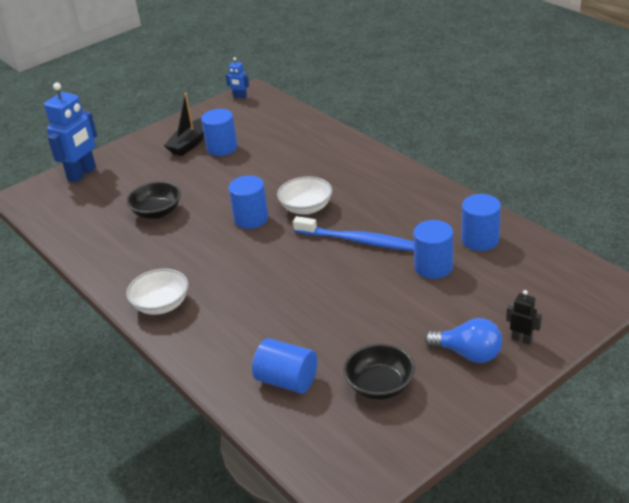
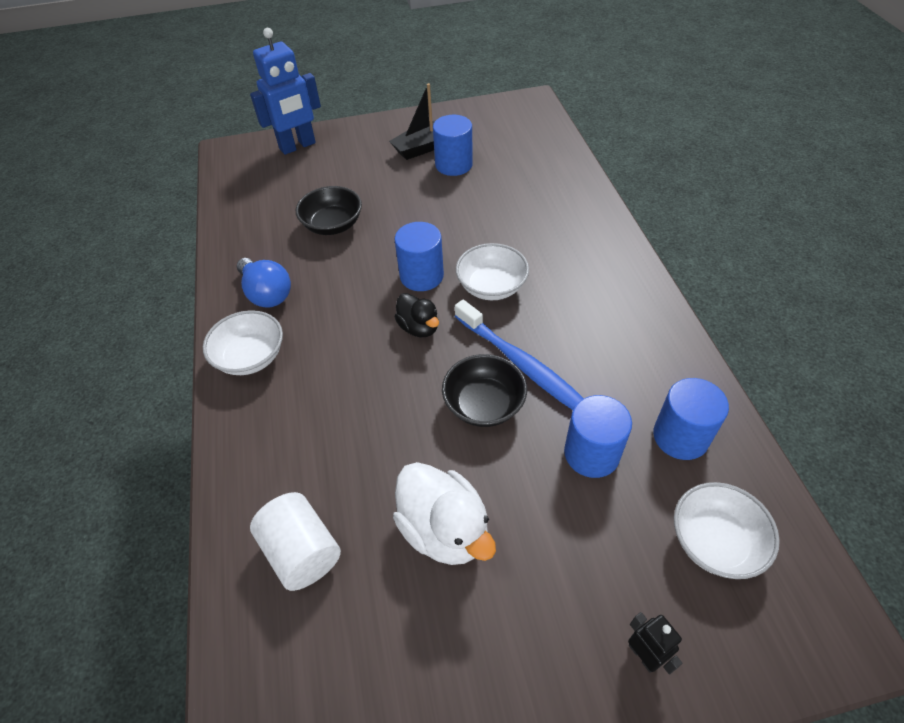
camera: 25 degrees right, 15 degrees up
blue robot [226,57,249,99] -> none
blue cylinder [252,338,318,394] -> white cylinder [250,492,341,591]
black bowl [343,344,415,400] -> black bowl moved to [442,354,527,427]
blue light bulb [425,318,502,363] -> blue light bulb moved to [237,258,291,307]
none -> white duck [393,462,496,565]
none -> black duck [394,293,439,337]
none -> white bowl [674,482,780,579]

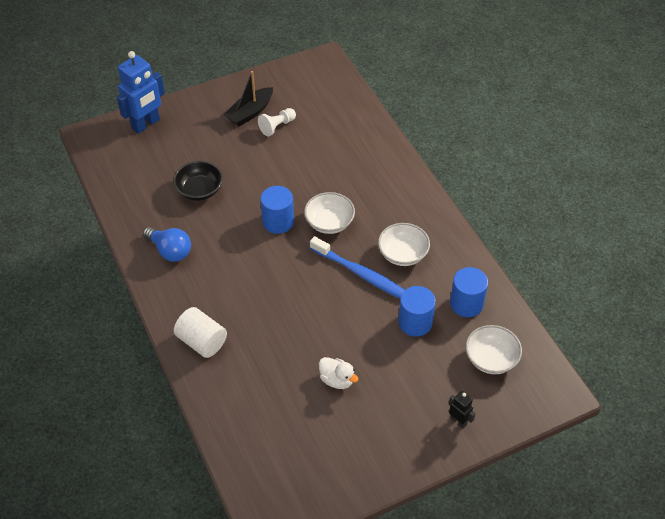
camera: 15 degrees left, 0 degrees up
white bowl [203,310,283,375] -> white bowl moved to [378,223,430,266]
white cylinder [250,492,341,591] -> white cylinder moved to [174,307,227,358]
white duck [393,462,496,565] -> white duck [319,357,358,389], size x0.61
black duck [394,293,439,337] -> none
blue cylinder [433,115,473,176] -> white pawn [258,108,296,136]
black bowl [442,354,527,427] -> none

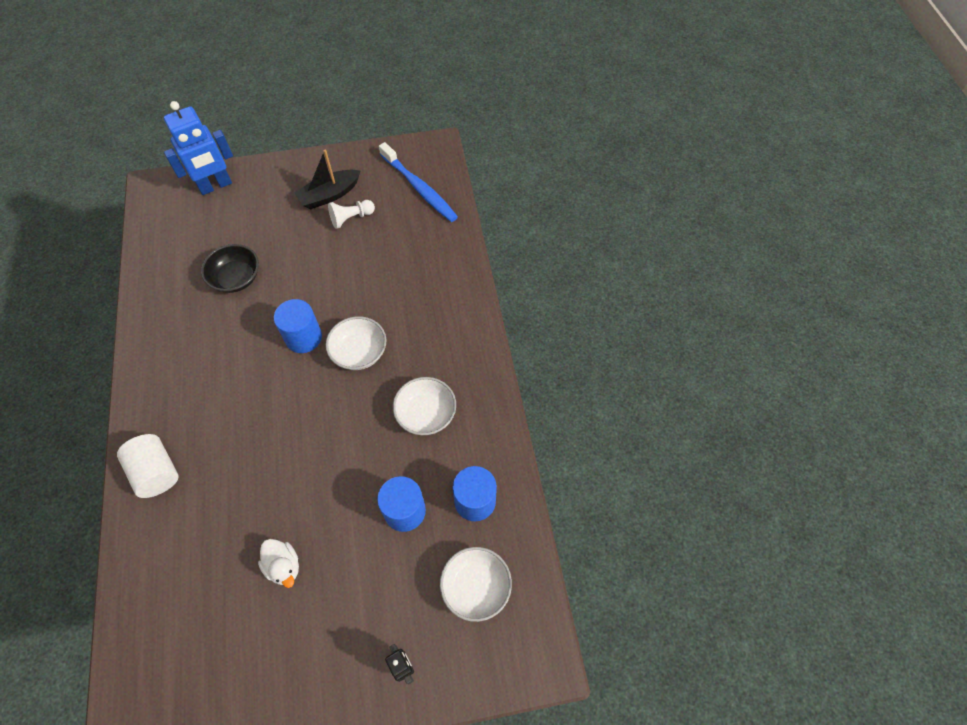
camera: 15 degrees right, 10 degrees up
blue light bulb [143,227,191,262] -> none
blue toothbrush [310,236,405,298] -> blue toothbrush moved to [379,142,458,222]

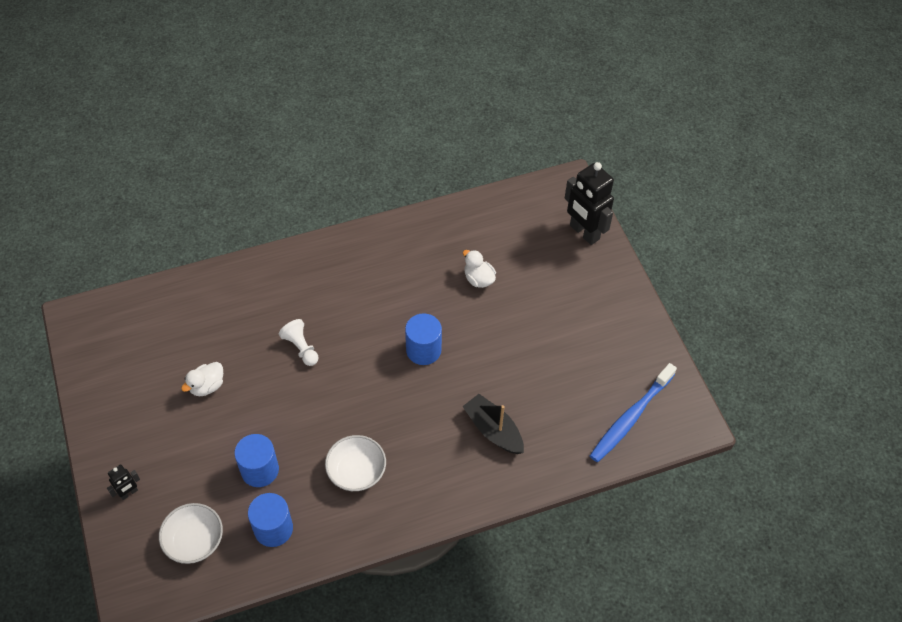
camera: 80 degrees right, 5 degrees down
white cylinder [117,434,179,498] -> none
blue robot [164,101,233,195] -> black robot [565,162,614,245]
black bowl [201,244,259,293] -> white duck [463,250,496,288]
black boat [295,150,360,209] -> black boat moved to [462,394,524,454]
white bowl [326,316,386,370] -> none
white pawn [328,200,375,229] -> white pawn moved to [279,319,319,366]

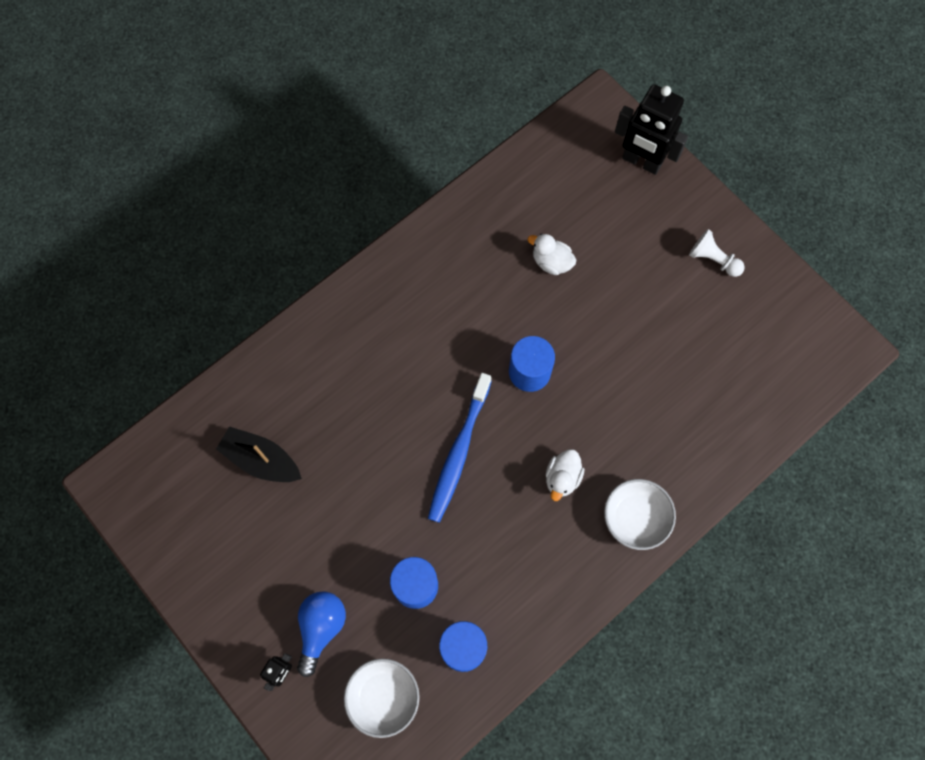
camera: 20 degrees left, 15 degrees up
white duck [181,362,223,396] -> white duck moved to [546,449,584,501]
white pawn [279,319,319,366] -> white pawn moved to [689,229,745,277]
white bowl [325,435,386,491] -> white bowl moved to [604,479,676,550]
black boat [462,394,524,454] -> black boat moved to [216,427,302,482]
blue toothbrush [590,363,677,462] -> blue toothbrush moved to [428,373,492,523]
none -> blue light bulb [297,591,346,677]

